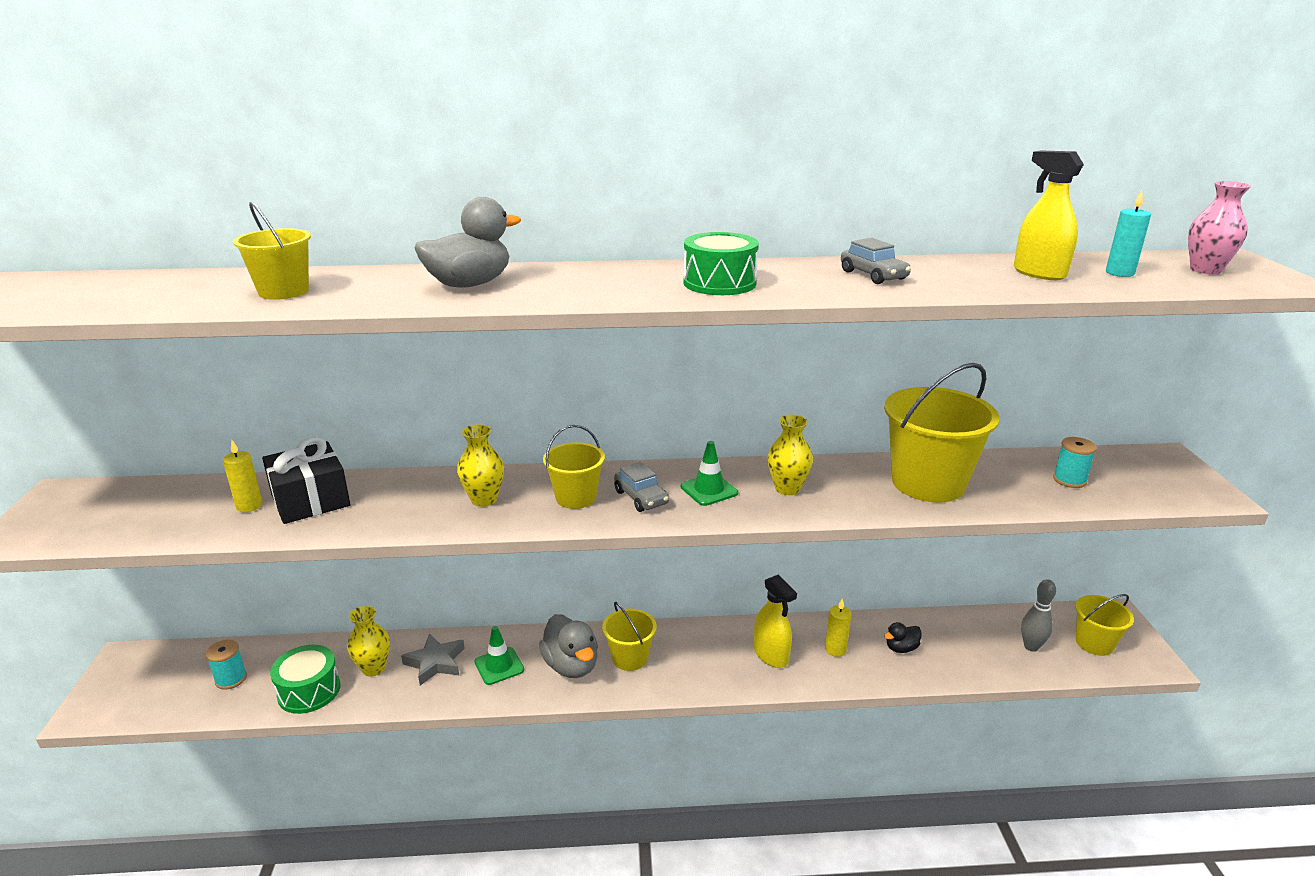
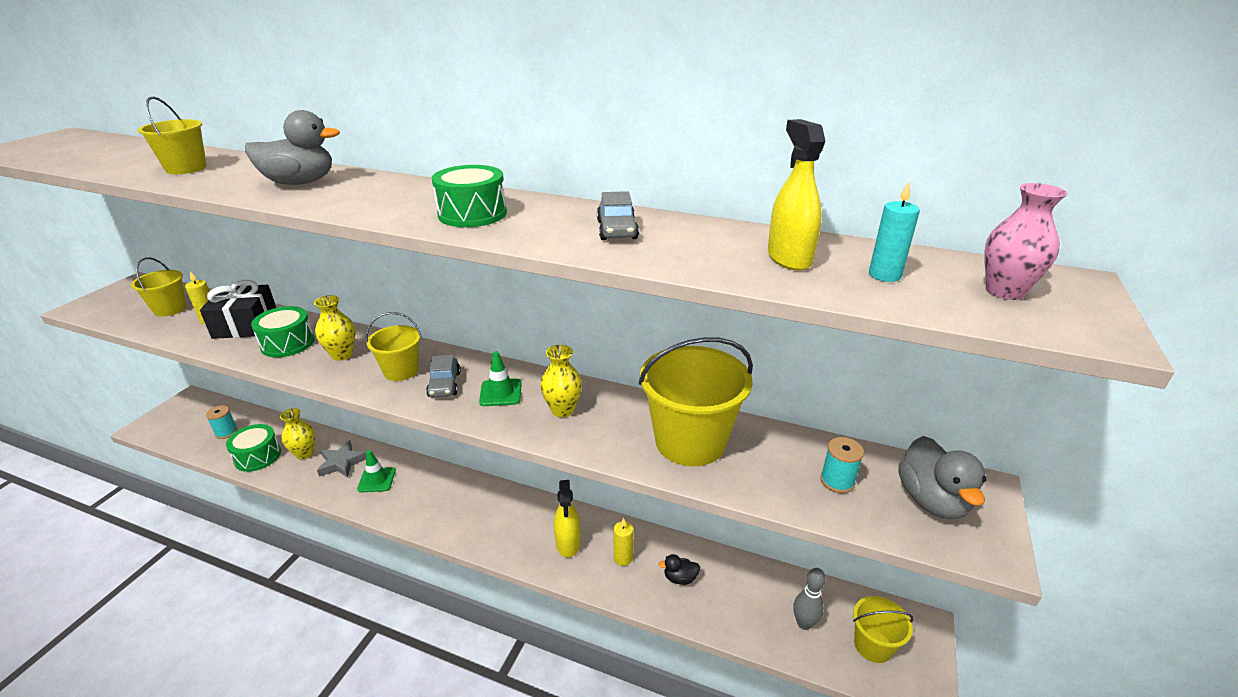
camera: 25 degrees right, 5 degrees up
grey duck [539,614,598,678] -> grey duck moved to [898,436,986,519]
yellow bucket [602,602,657,671] -> yellow bucket moved to [131,257,187,316]
none -> green drum [251,306,315,357]

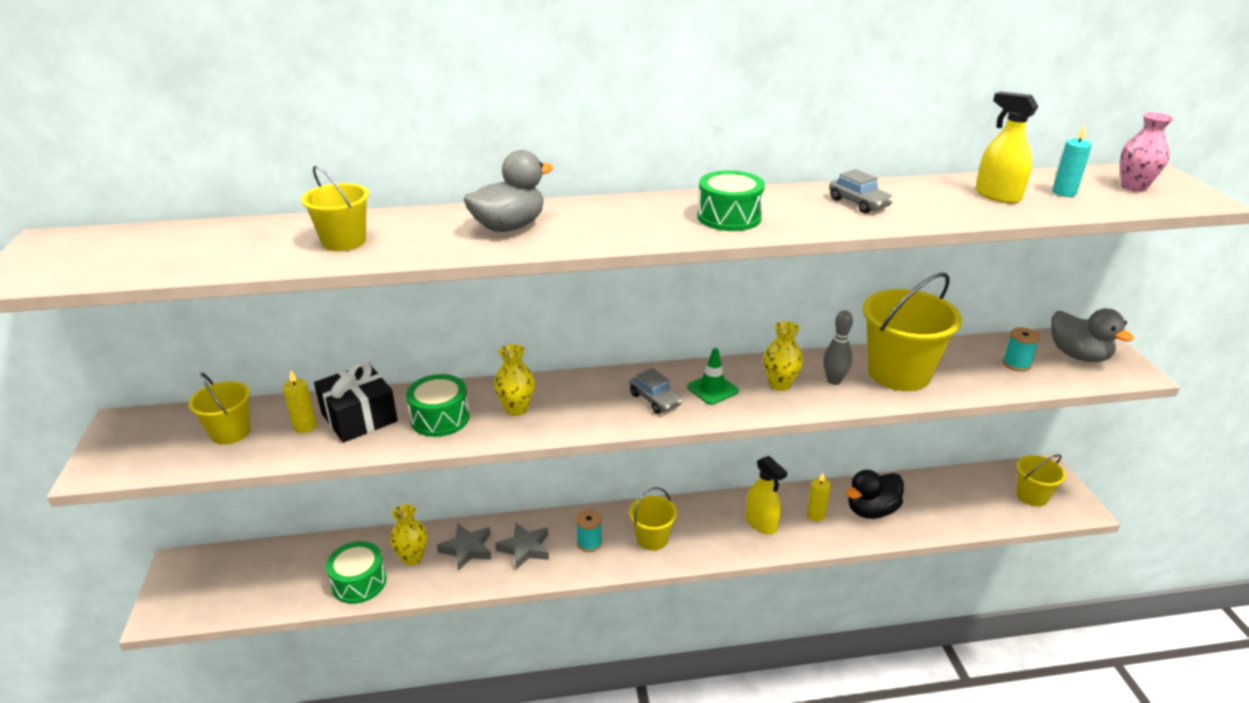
camera: 30 degrees left, 0 degrees up
turquoise spool [206,405,238,439] -> turquoise spool moved to [576,510,602,552]
green traffic cone [357,450,396,492] -> grey star [495,523,549,570]
yellow bucket [366,312,421,381] -> yellow bucket moved to [629,487,677,551]
black duck [658,554,700,585] -> black duck [846,470,904,519], size x1.87
grey bowling pin [793,568,826,630] -> grey bowling pin moved to [823,310,853,385]

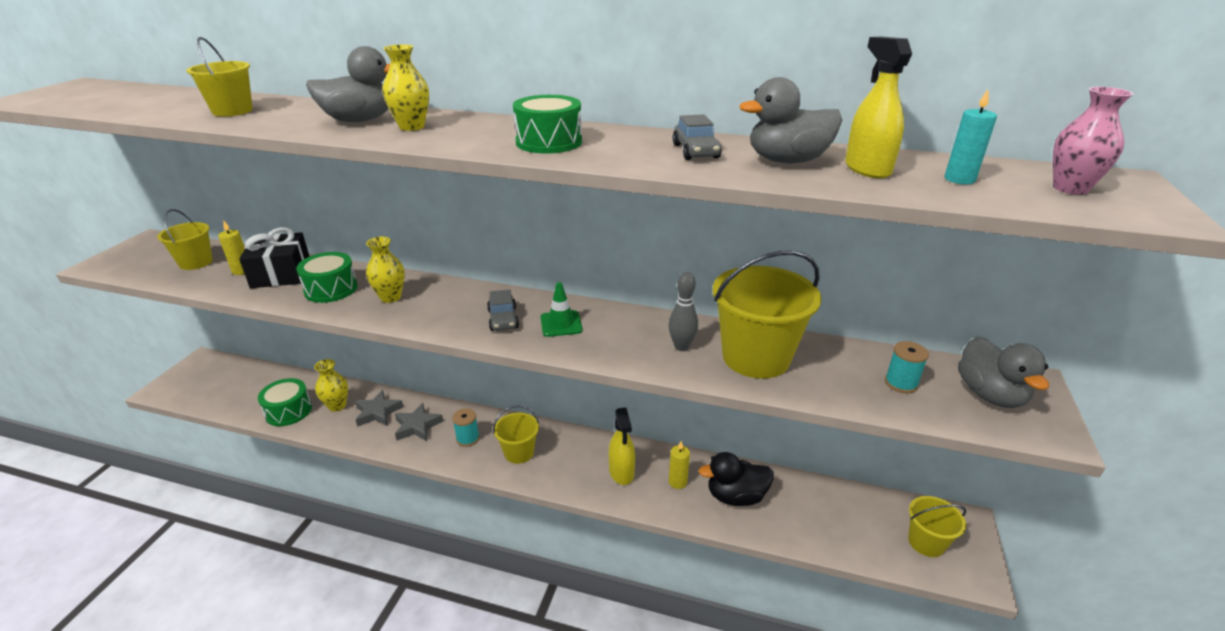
camera: 25 degrees right, 0 degrees up
yellow vase [763,321,803,391] -> yellow vase moved to [383,44,429,131]
none -> grey duck [739,77,842,163]

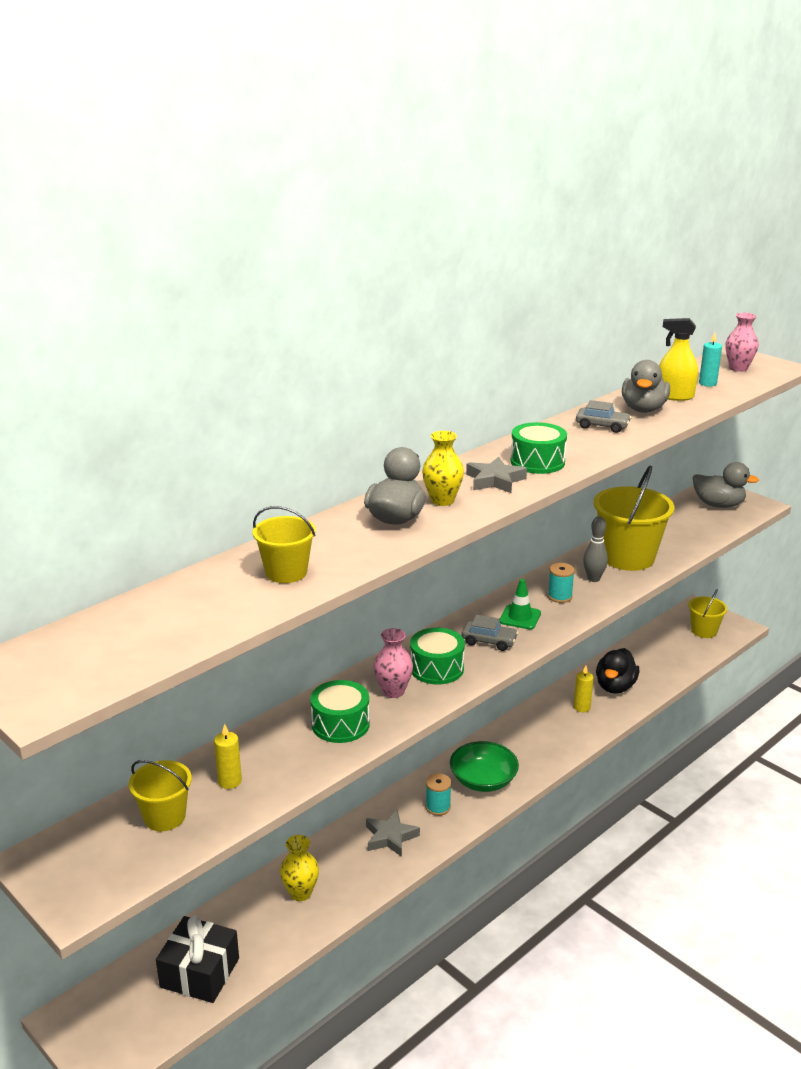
camera: 60 degrees left, 5 degrees down
black gift [239,227,310,288] -> black gift moved to [156,915,239,1003]
green drum [258,378,312,426] -> green drum moved to [410,628,465,685]
grey star [355,390,403,427] -> grey star moved to [466,457,527,493]
yellow vase [366,237,405,303] -> pink vase [374,628,413,698]
yellow bucket [493,405,539,464] -> green bowl [450,741,519,792]
yellow spray bottle [609,408,635,485] -> none
turquoise spool [885,341,929,393] -> turquoise spool moved to [548,563,575,603]

